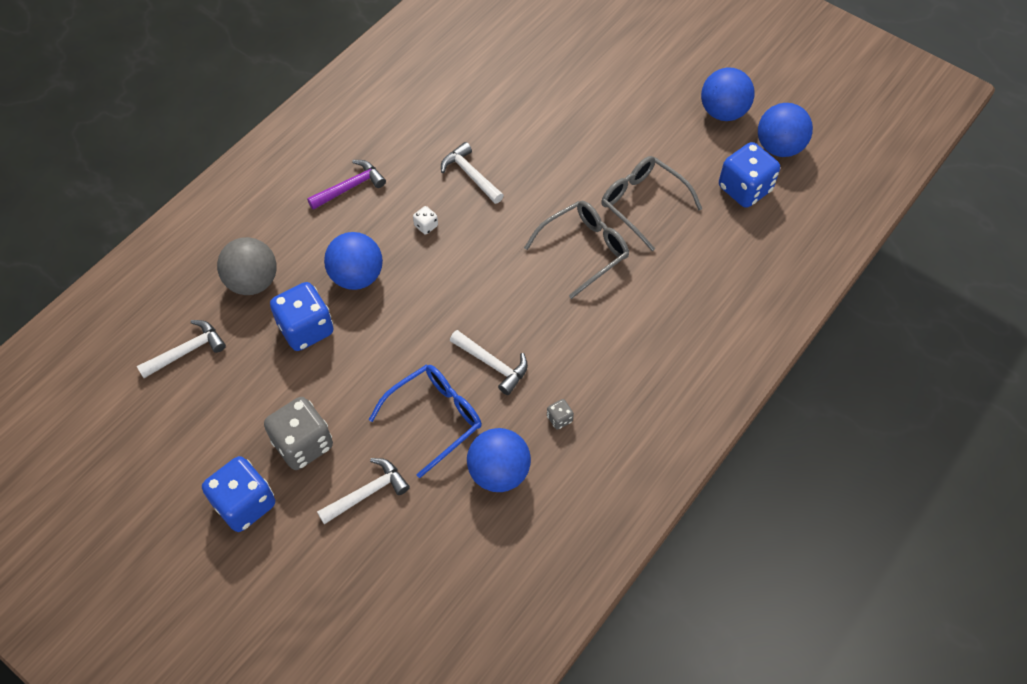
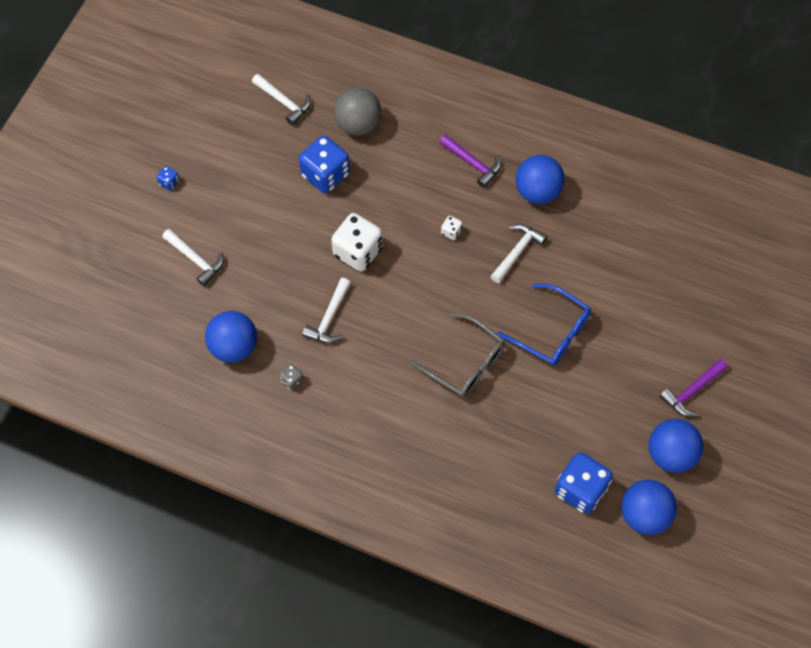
camera: 75 degrees right, 5 degrees up
blue dice [202,456,275,532] -> blue dice [157,166,179,191], size x0.43
grey dice [264,397,333,470] -> none
blue ball [324,232,383,290] -> blue ball moved to [515,155,565,204]
blue glasses [369,365,482,478] -> blue glasses moved to [497,284,591,366]
grey glasses [601,156,702,251] -> none
none -> white dice [331,213,383,271]
none -> purple hammer [660,359,728,417]

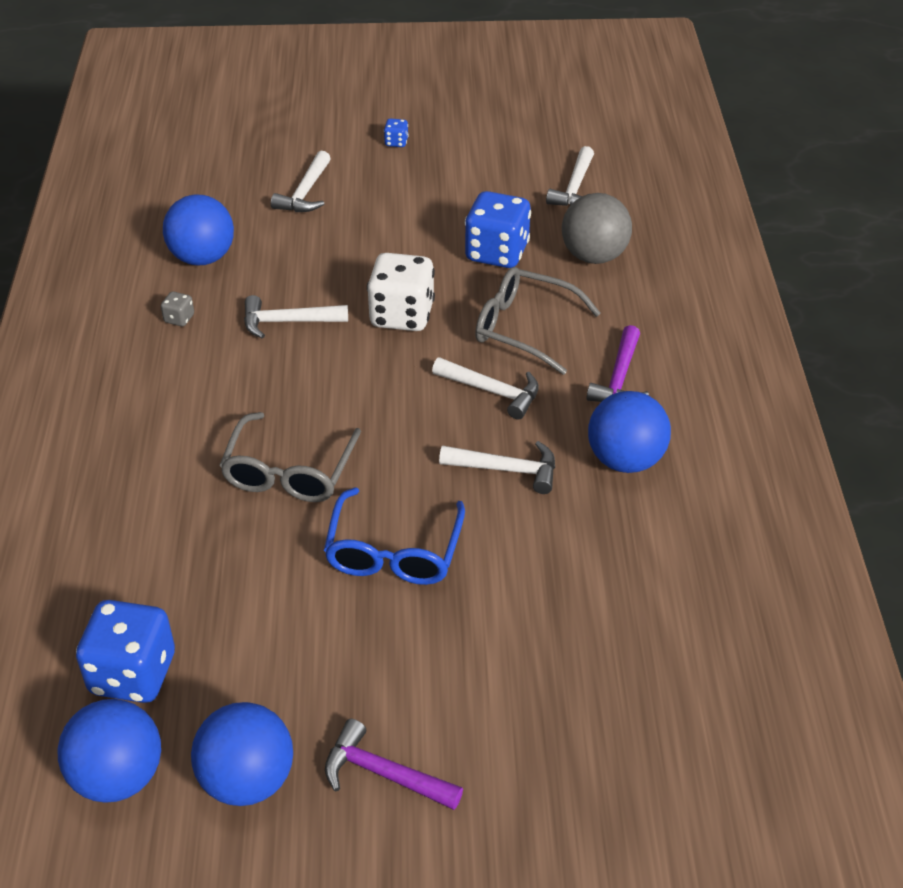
camera: 65 degrees right, 20 degrees down
white dice [441,216,463,240] -> white hammer [432,357,539,420]
none -> grey glasses [475,267,601,375]

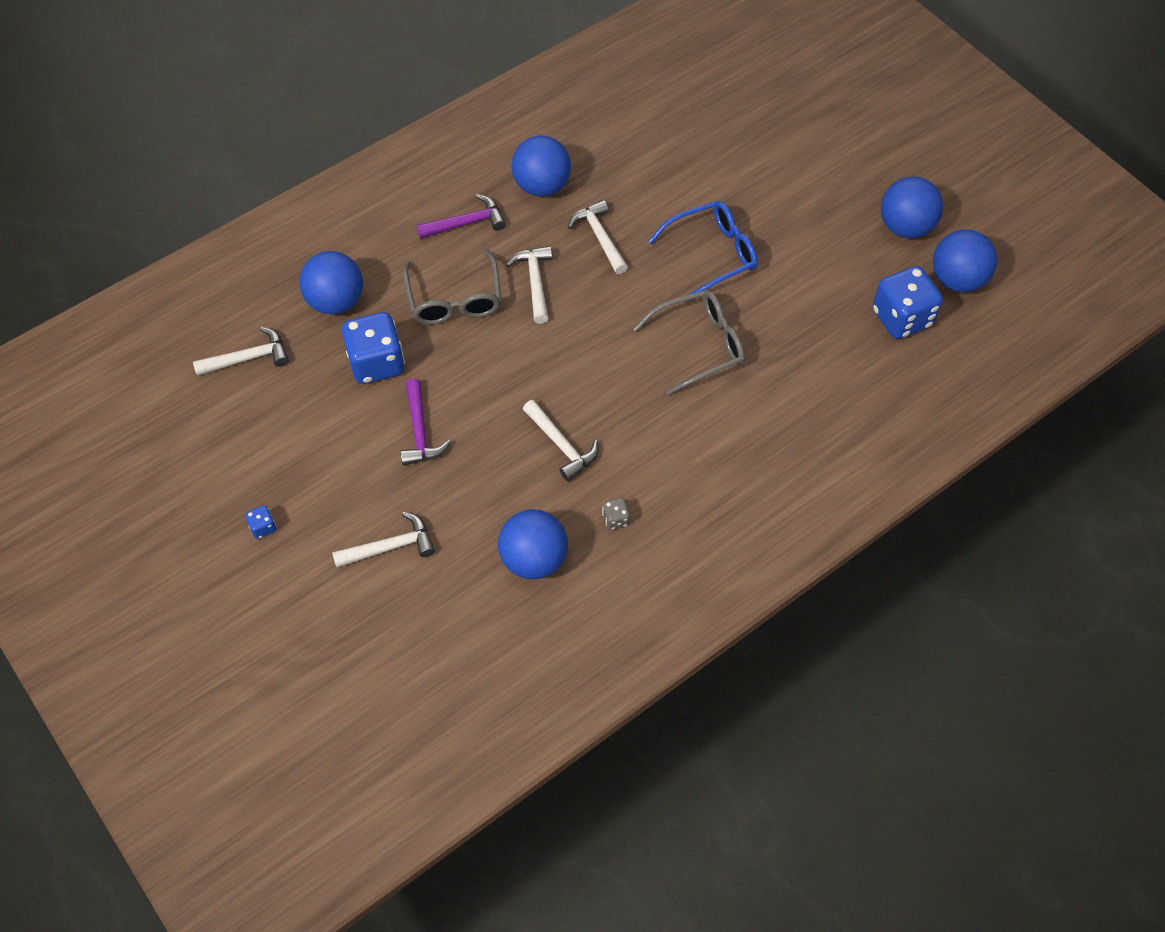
camera: 125 degrees left, 15 degrees up
purple hammer [325,719,463,810] -> purple hammer moved to [400,379,451,466]
white dice [367,253,435,331] -> none
grey ball [562,193,632,264] -> blue ball [299,251,363,314]

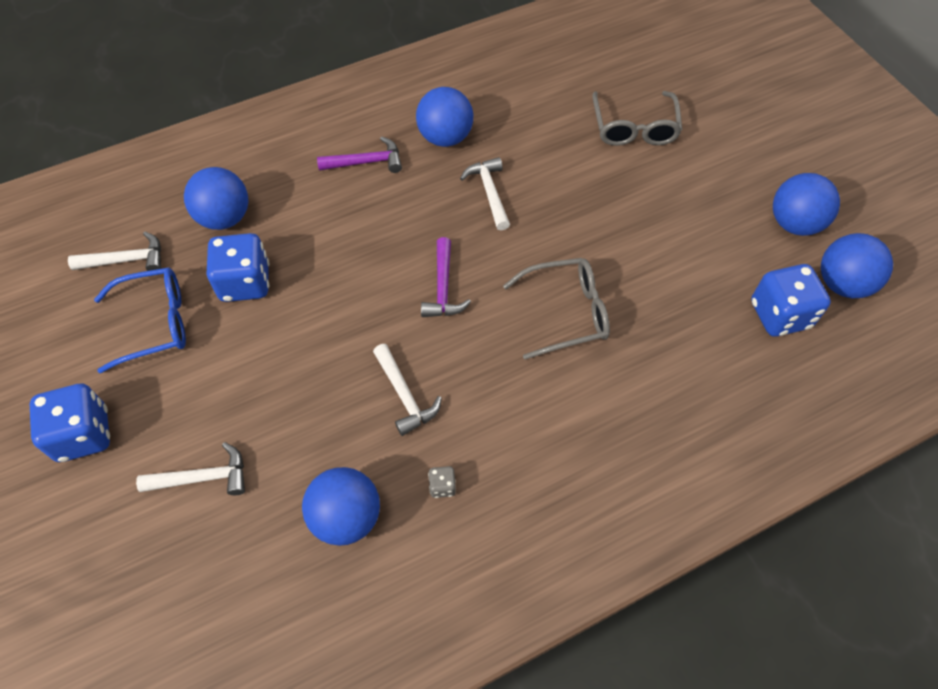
camera: 10 degrees right, 0 degrees up
blue dice [245,505,276,539] -> blue dice [30,384,110,462], size x2.32
purple hammer [400,379,451,466] -> purple hammer moved to [421,237,471,317]
grey glasses [403,250,502,325] -> grey glasses moved to [592,91,682,146]
white hammer [506,246,552,324] -> none
blue glasses [648,201,758,301] -> blue glasses moved to [94,267,186,373]

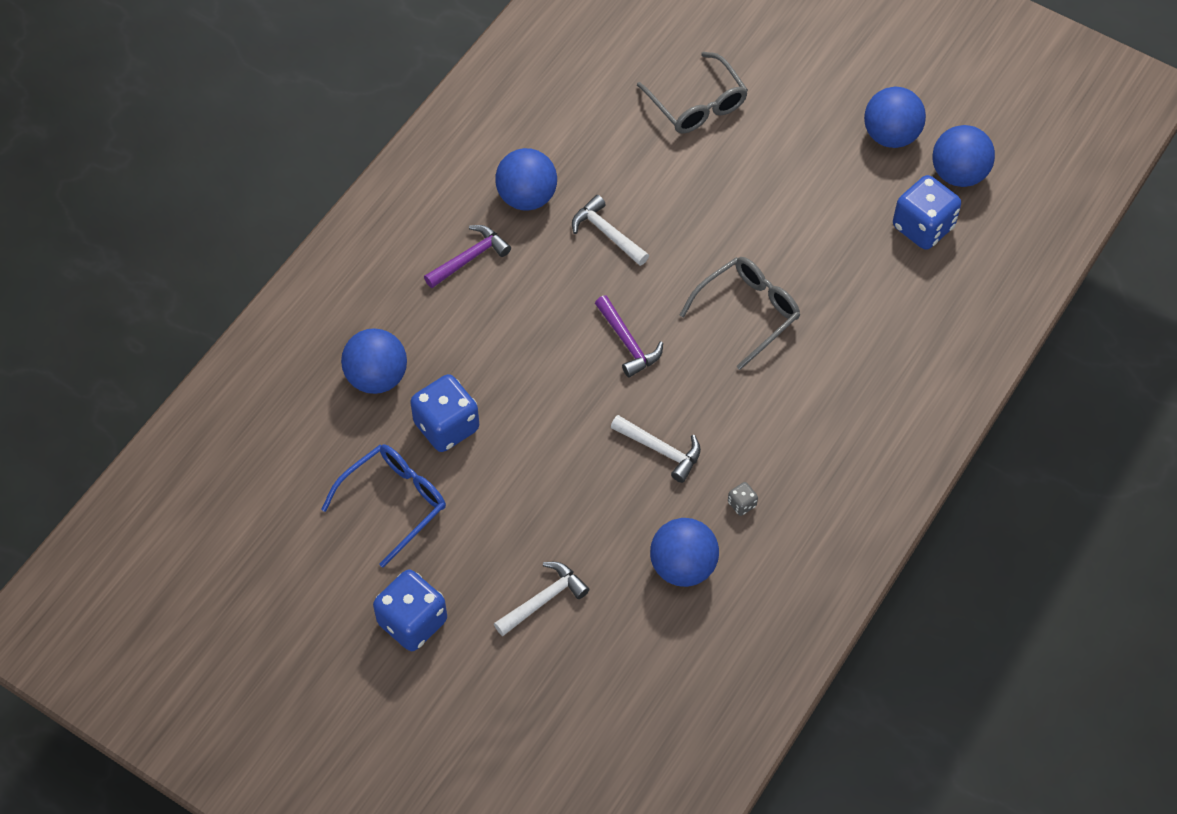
camera: 30 degrees left, 0 degrees up
white hammer [68,232,161,271] -> none

